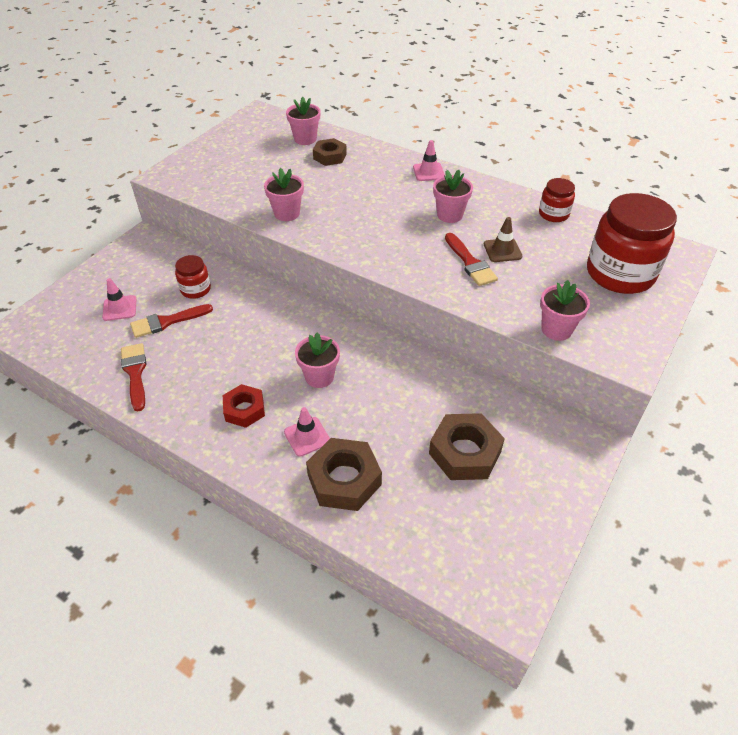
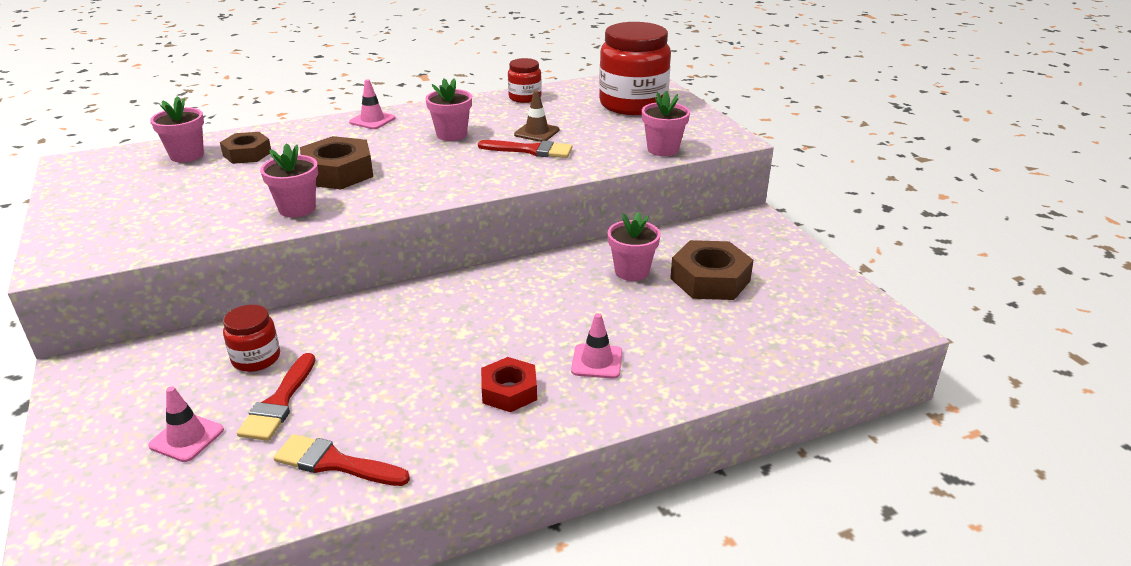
camera: 55 degrees left, 15 degrees down
pink flower pot [295,332,340,388] -> pink flower pot moved to [608,212,660,281]
brown nut [306,438,382,511] -> brown nut moved to [300,136,373,189]

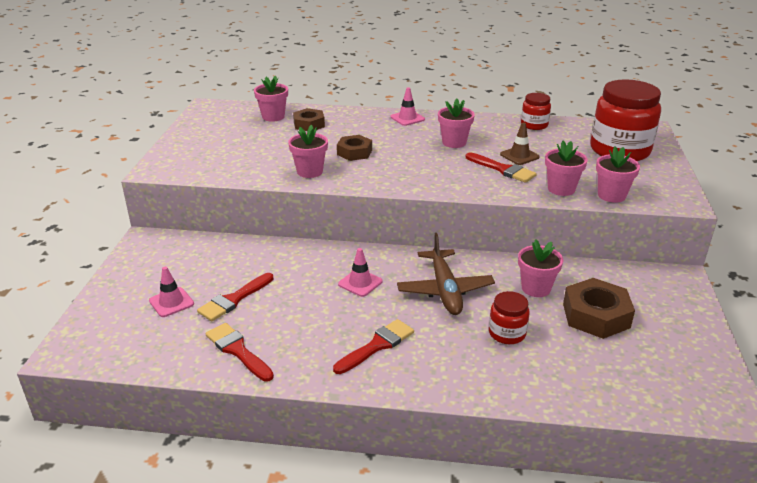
camera: 30 degrees right, 0 degrees up
red jar [223,305,280,372] -> red jar moved to [489,291,530,344]
brown nut [300,136,373,189] -> brown nut [337,135,372,161], size x0.65
red nut [481,357,537,412] -> red brush [333,319,414,374]
pink traffic cone [571,313,622,379] -> pink traffic cone moved to [338,248,382,297]
none -> brown plane [397,233,495,315]
none -> pink flower pot [545,141,588,196]

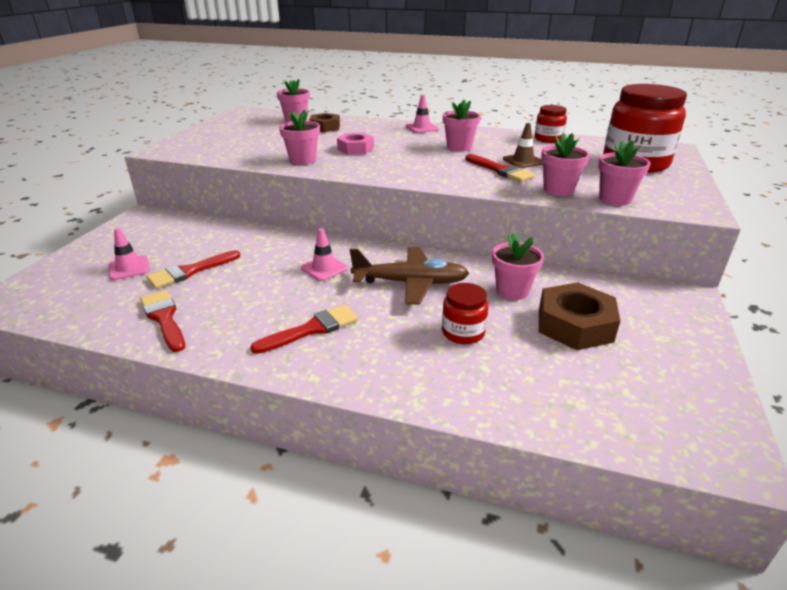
camera: 10 degrees right, 0 degrees up
brown nut [337,135,372,161] -> pink nut [337,133,374,155]
brown plane [397,233,495,315] -> brown plane turned 90 degrees counterclockwise [350,247,469,304]

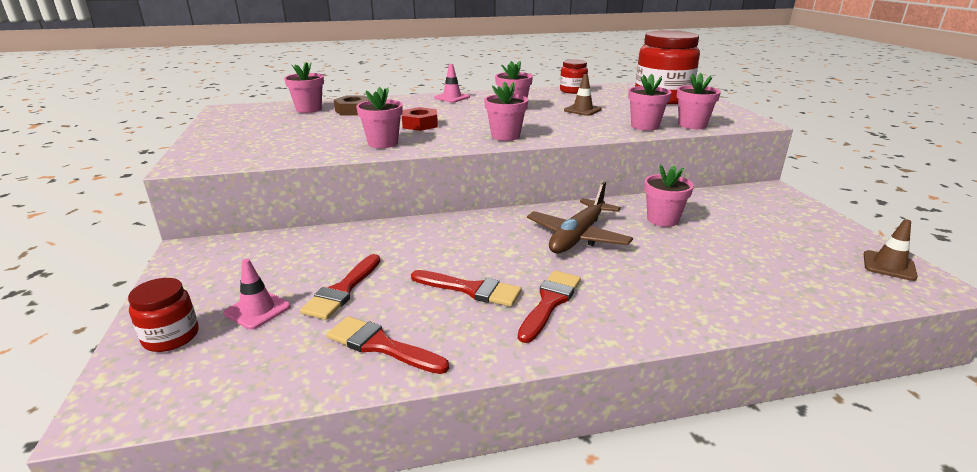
camera: 30 degrees left, 5 degrees down
pink traffic cone [301,228,348,281] -> none
pink nut [337,133,374,155] -> red nut [402,107,438,131]
brown plane [350,247,469,304] -> brown plane turned 150 degrees clockwise [527,182,633,253]
red jar [442,283,489,344] -> red jar moved to [128,278,199,352]
red brush [465,154,535,182] -> red brush moved to [411,270,522,307]
brown nut [539,282,621,350] -> none
none -> pink flower pot [484,82,528,141]
none -> brown traffic cone [864,219,918,281]

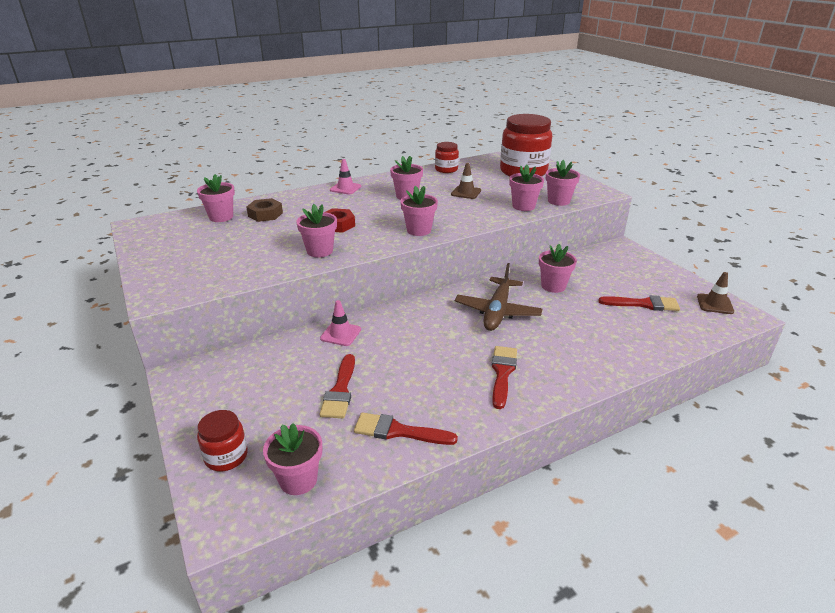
camera: 15 degrees left, 5 degrees up
pink traffic cone [224,259,291,330] -> pink traffic cone moved to [320,300,361,346]
red brush [411,270,522,307] -> red brush moved to [598,295,680,311]
none -> pink flower pot [263,423,322,495]

